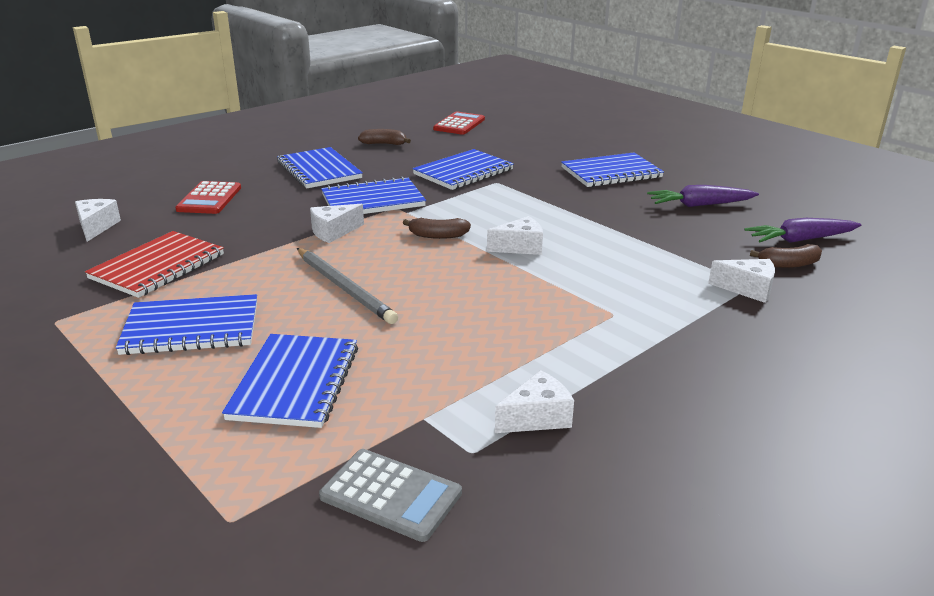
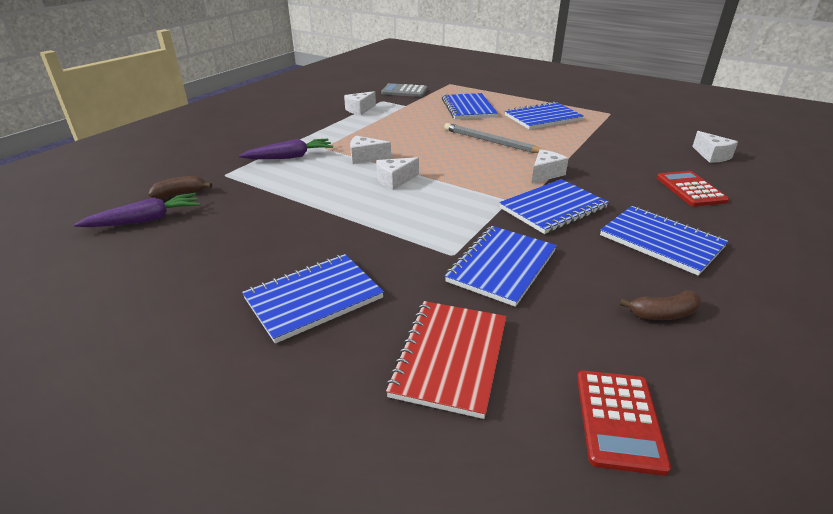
camera: 165 degrees right, 5 degrees up
red notebook [85,231,224,298] -> red notebook moved to [386,301,506,419]
brown banana [403,218,471,239] -> none
purple carrot [647,185,759,207] -> purple carrot moved to [239,139,333,159]
white cheese [708,259,775,303] -> white cheese moved to [350,136,391,164]

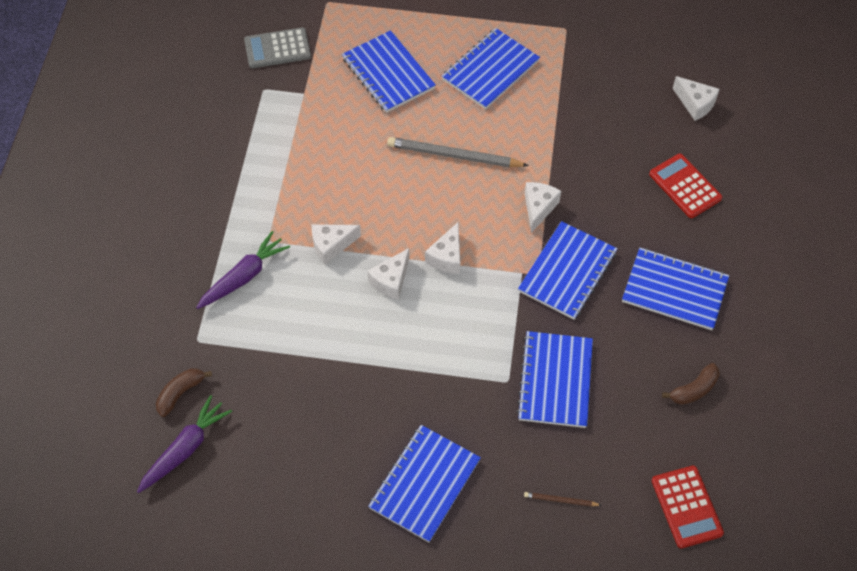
camera: 25 degrees left, 25 degrees up
white cheese [344,91,376,115] -> white cheese moved to [425,222,460,274]
red notebook [386,301,506,419] -> brown pencil [524,492,601,506]

